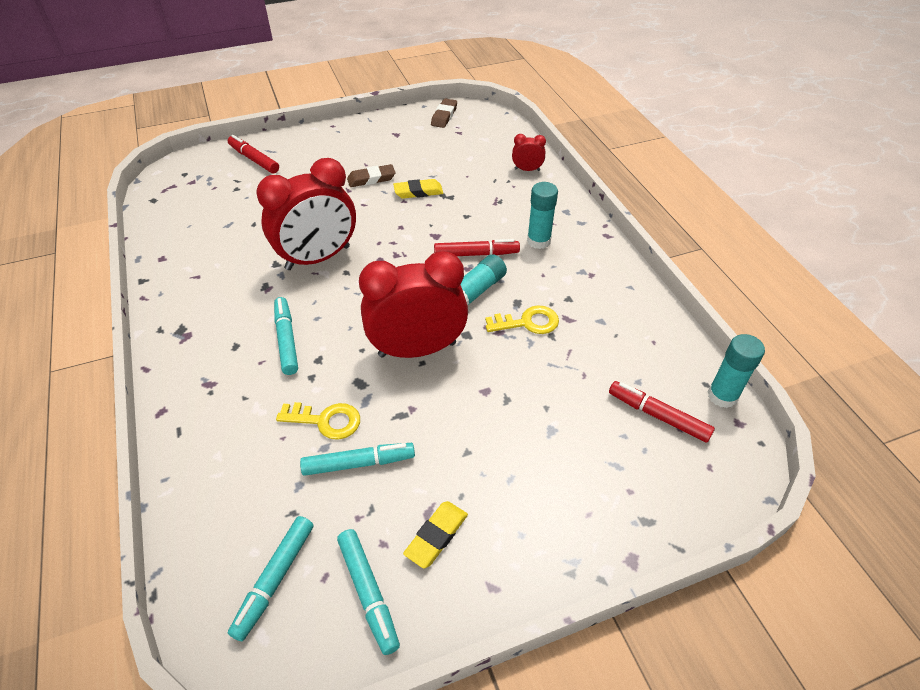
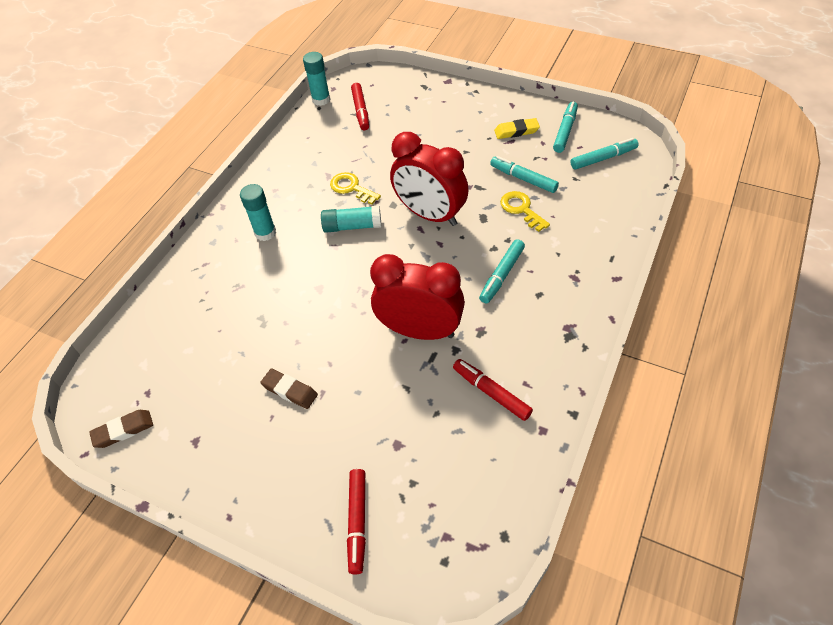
camera: 130 degrees left, 5 degrees up
yellow eraser [393,179,443,199] -> none
red marker [434,239,520,256] -> red marker moved to [453,359,533,421]
red clock [512,134,546,171] -> none

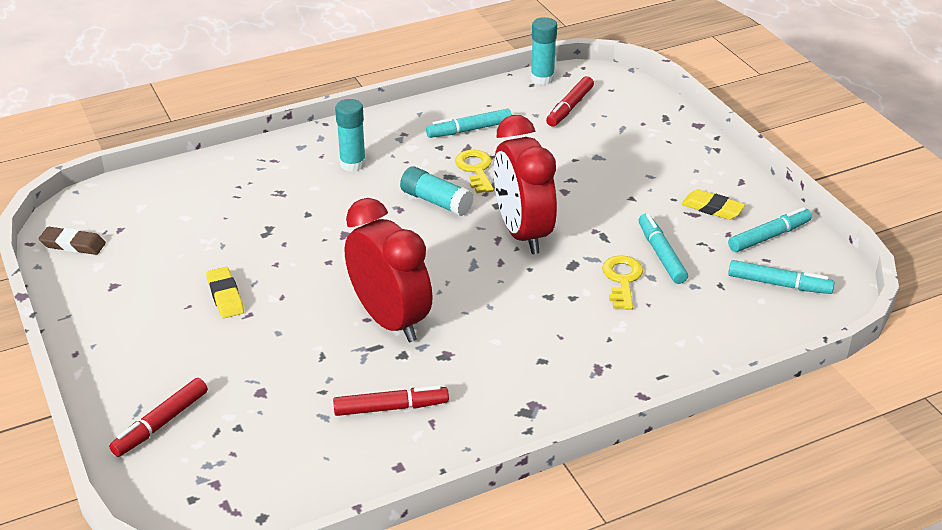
camera: 35 degrees right, 15 degrees down
brown eraser [260,368,318,409] -> yellow eraser [206,267,244,318]
red marker [453,359,533,421] -> red marker turned 90 degrees clockwise [333,385,449,416]
turquoise marker [479,239,525,303] -> turquoise marker moved to [426,109,512,138]

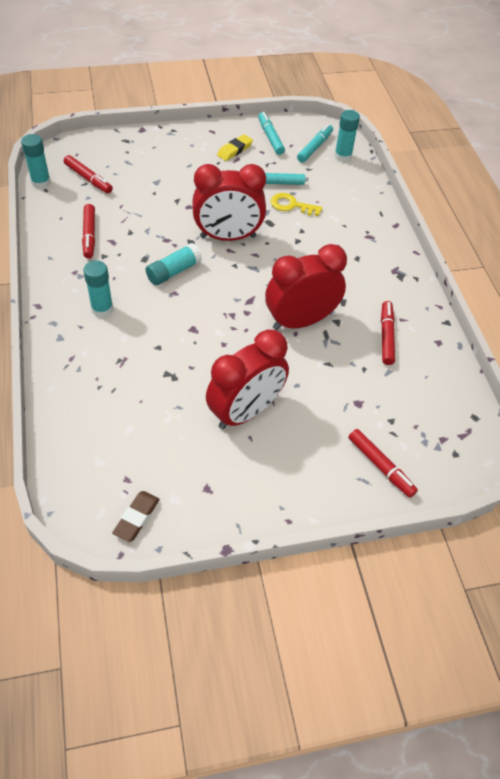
camera: 80 degrees left, 15 degrees up
yellow eraser [206,267,244,318] -> red clock [206,329,289,429]
turquoise marker [426,109,512,138] -> red marker [82,204,95,259]
yellow key [455,150,494,193] -> none
none -> turquoise glue stick [334,110,360,162]

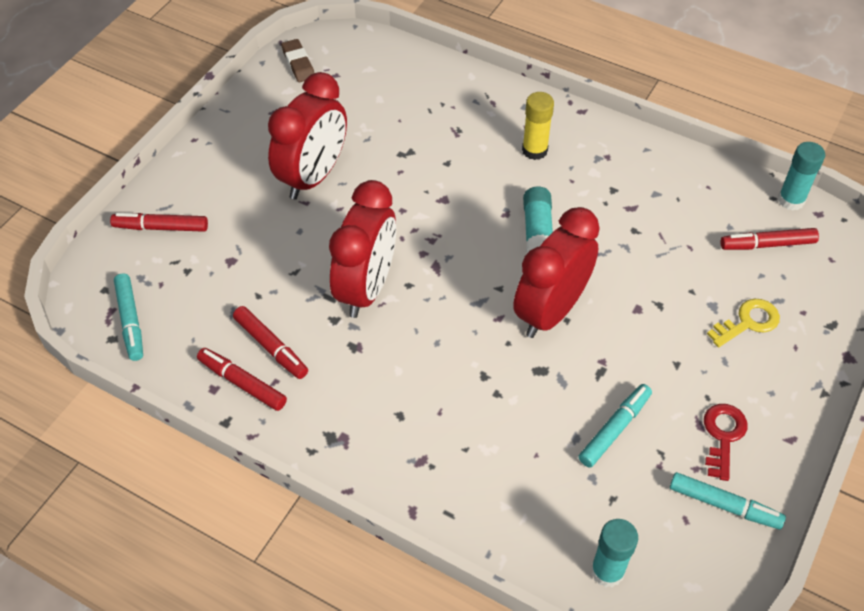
camera: 135 degrees right, 0 degrees up
red marker [82,204,95,259] -> red marker moved to [197,348,287,411]
turquoise glue stick [83,260,113,317] -> yellow glue stick [522,92,554,160]
red clock [206,329,289,429] -> red clock turned 150 degrees counterclockwise [268,72,347,200]
yellow eraser [217,134,253,161] -> red key [704,404,748,481]
yellow key [271,193,322,216] -> yellow key moved to [707,299,780,347]
turquoise marker [297,124,333,163] -> turquoise marker moved to [114,273,143,361]

